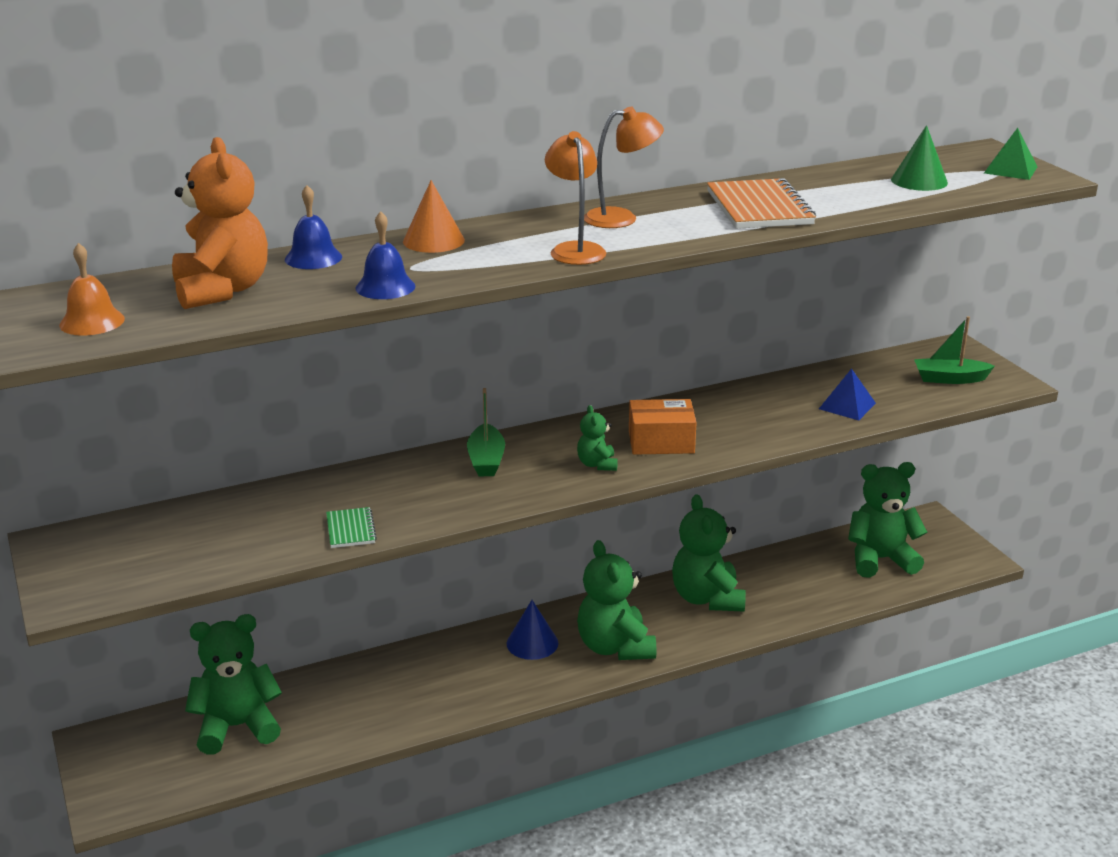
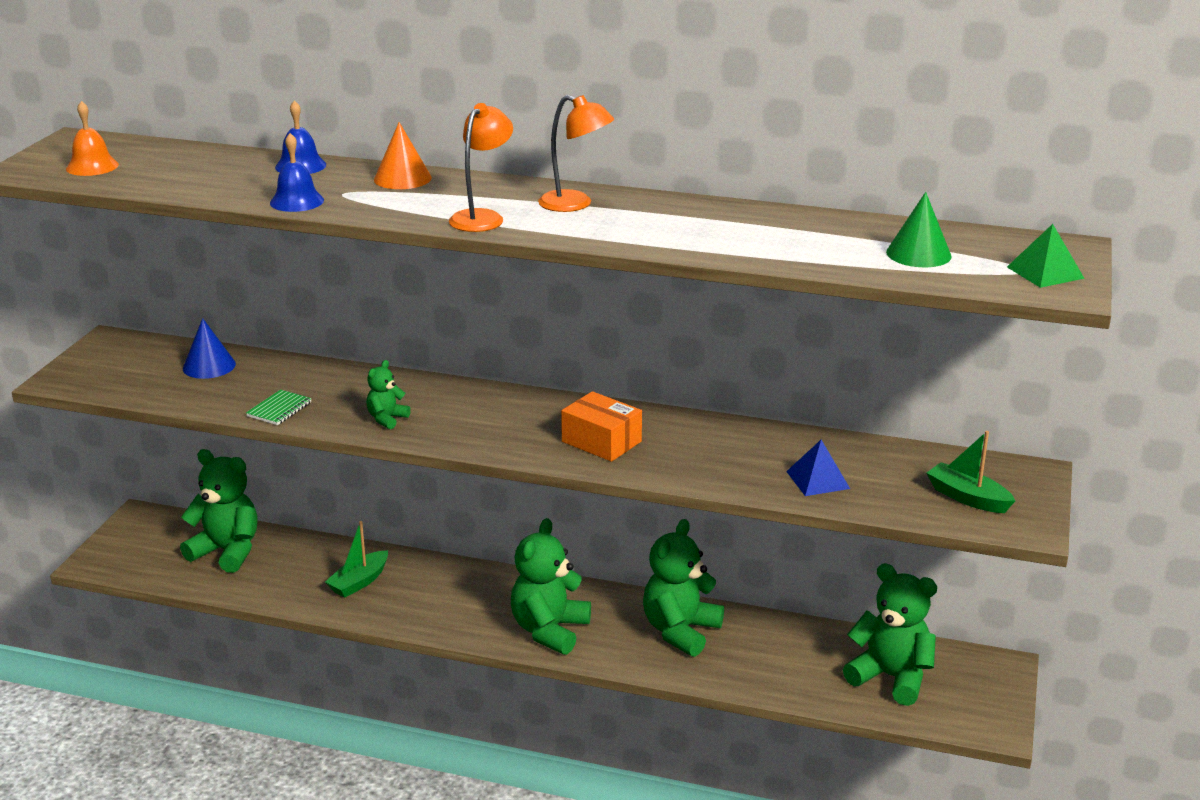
camera: 40 degrees right, 0 degrees up
orange teddy bear [172,137,268,309] -> none
green boat [467,388,505,476] -> green boat moved to [325,521,388,598]
blue cone [507,600,558,660] -> blue cone moved to [183,318,236,379]
green teddy bear [577,405,618,471] -> green teddy bear moved to [366,360,411,429]
orange notebook [707,178,816,229] -> none

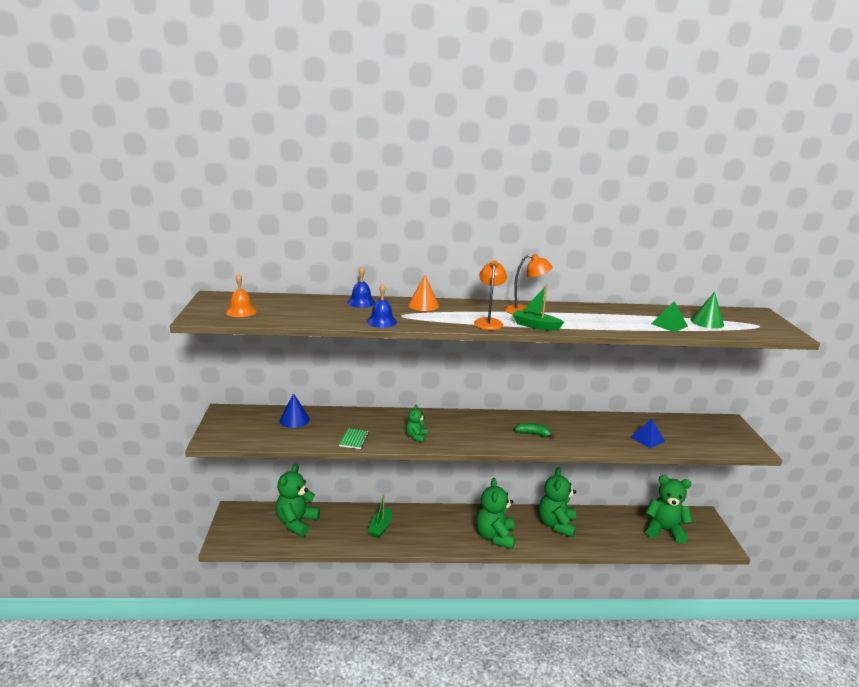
camera: 20 degrees left, 5 degrees down
green teddy bear [180,449,258,573] -> green teddy bear turned 75 degrees counterclockwise [276,464,320,537]
orange box [561,391,642,462] -> green banana [515,423,555,438]
green boat [927,431,1016,513] -> green boat moved to [513,285,564,331]
green pyramid [1007,224,1085,288] -> green pyramid moved to [651,301,688,332]

